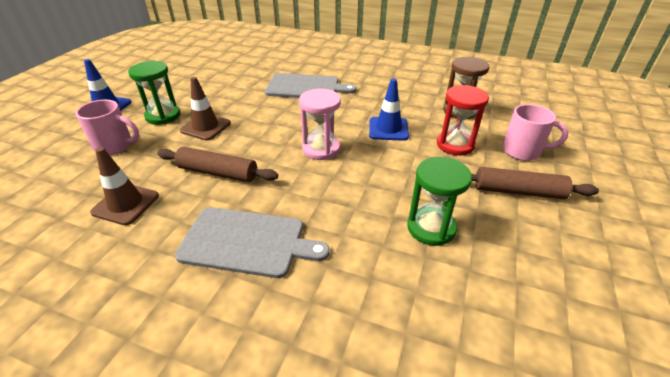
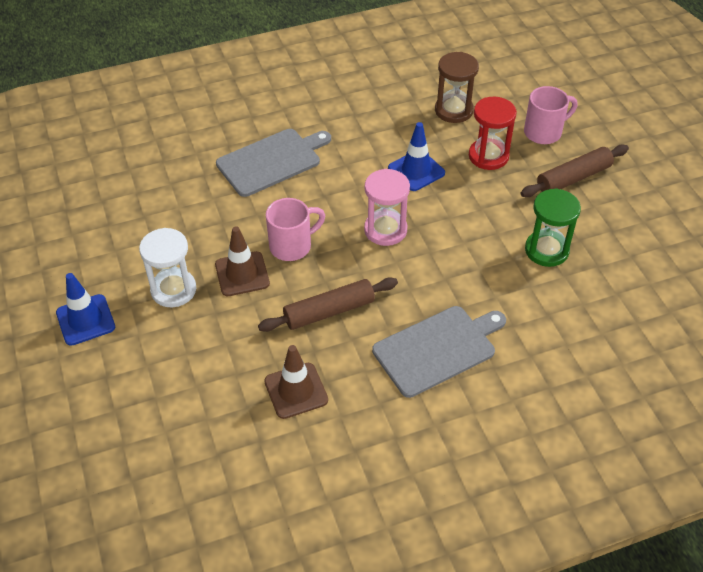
camera: 40 degrees left, 10 degrees up
pink mug [75,100,139,155] -> pink mug moved to [266,198,325,261]
green hourglass [128,61,181,125] -> white hourglass [139,228,196,307]

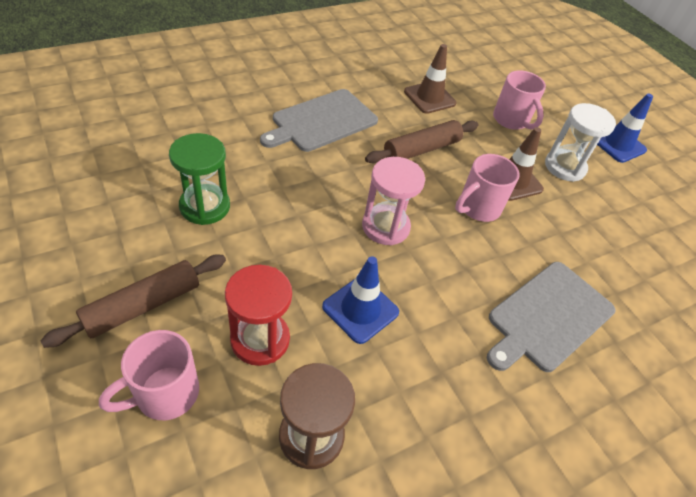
camera: 165 degrees right, 0 degrees up
none -> pink mug [493,70,546,130]

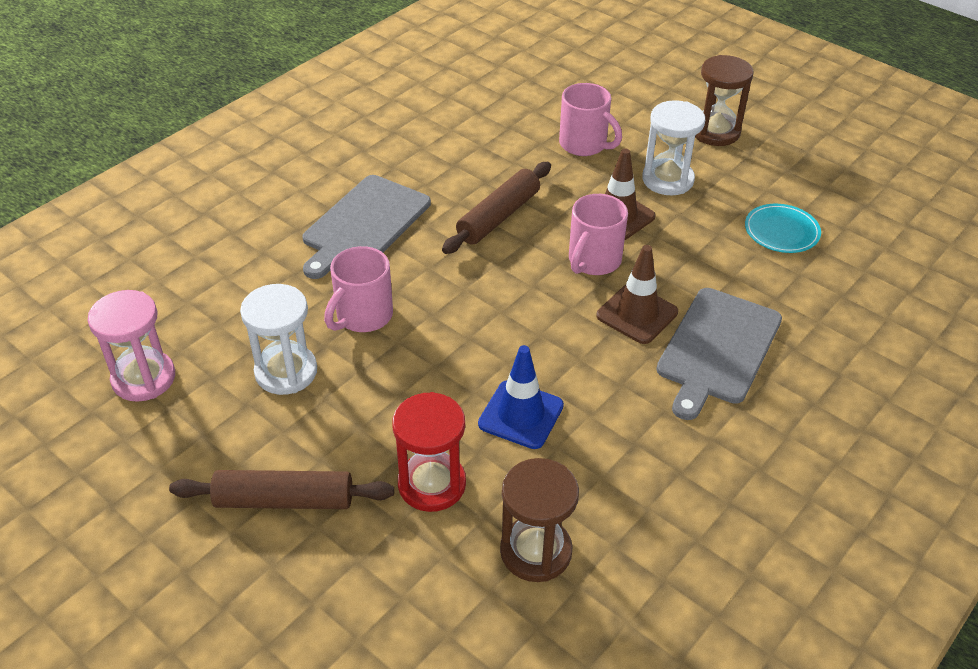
camera: 15 degrees left, 5 degrees down
brown rolling pin [40,255,226,348] -> brown rolling pin turned 60 degrees clockwise [169,470,394,509]
pink mug [99,330,199,420] -> pink mug moved to [324,246,393,332]
green hourglass [169,133,230,225] -> white hourglass [240,284,317,395]
pink hourglass [362,157,425,245] -> pink hourglass moved to [87,290,175,402]
brown traffic cone [404,44,457,114] -> brown traffic cone moved to [596,245,678,344]
blue traffic cone [597,93,653,163] -> brown hourglass [695,55,753,146]
none -> turquoise plate [745,204,821,253]

